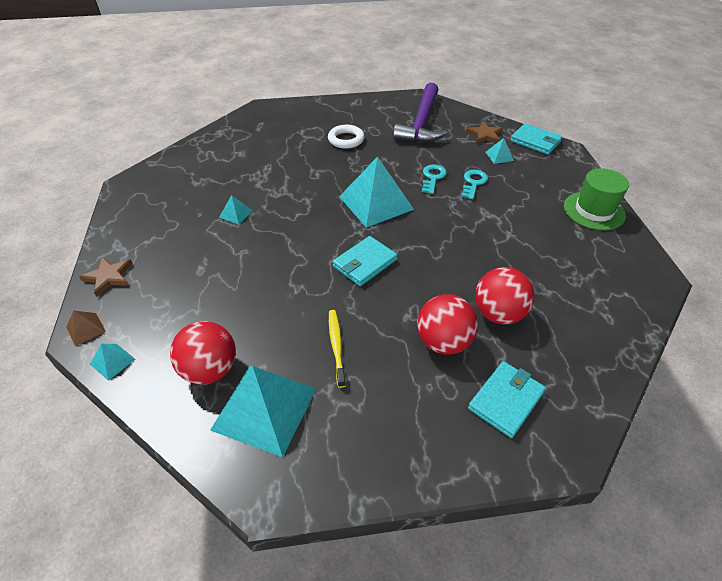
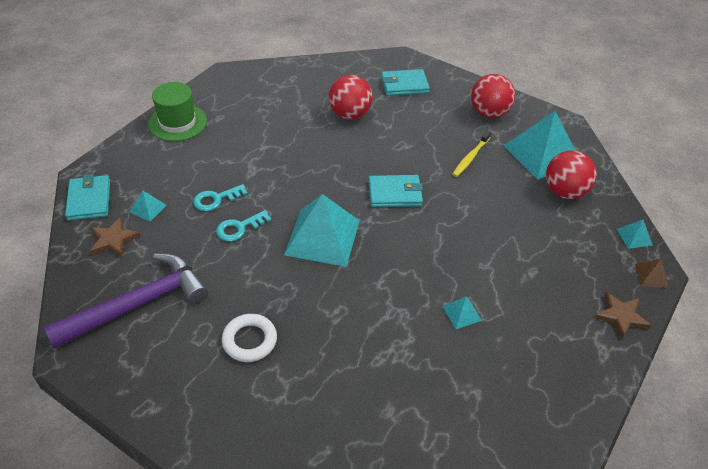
camera: 140 degrees left, 0 degrees up
red ball [417,294,478,354] -> red ball moved to [471,74,515,118]

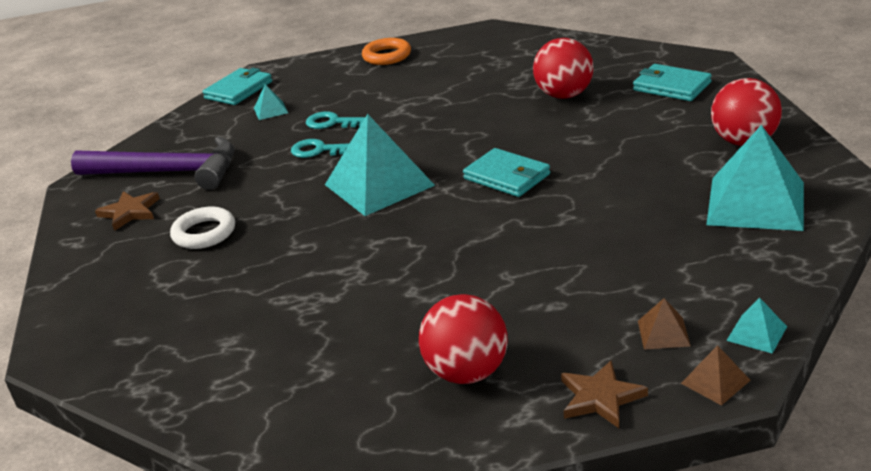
camera: 50 degrees right, 15 degrees down
brown star [90,217,140,257] -> brown star moved to [95,191,160,231]
green hat [148,82,207,141] -> orange ring [362,38,411,65]
turquoise pyramid [442,296,482,329] -> none
yellow toothbrush [452,131,491,177] -> none
red ball [546,151,597,199] -> red ball moved to [419,294,508,384]
none -> brown pyramid [638,298,691,350]

